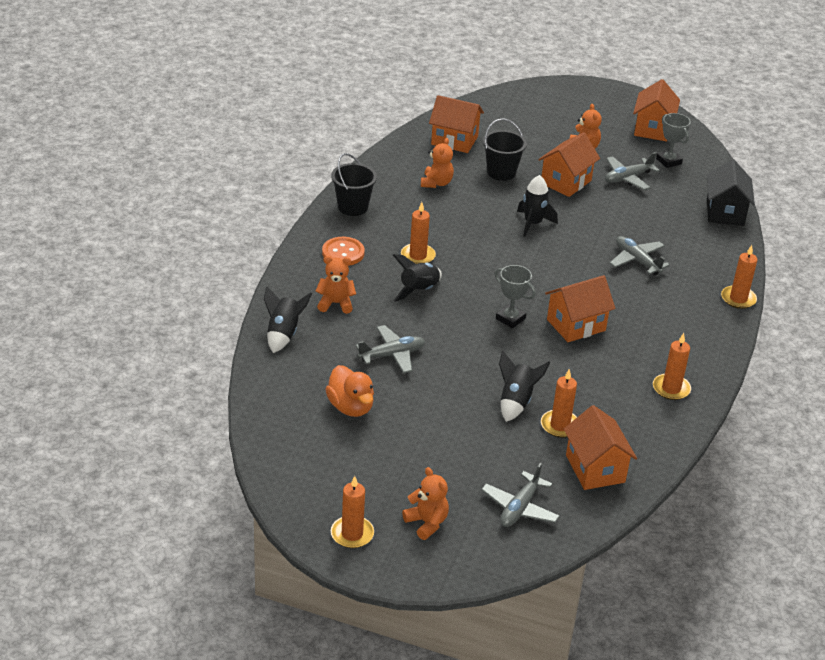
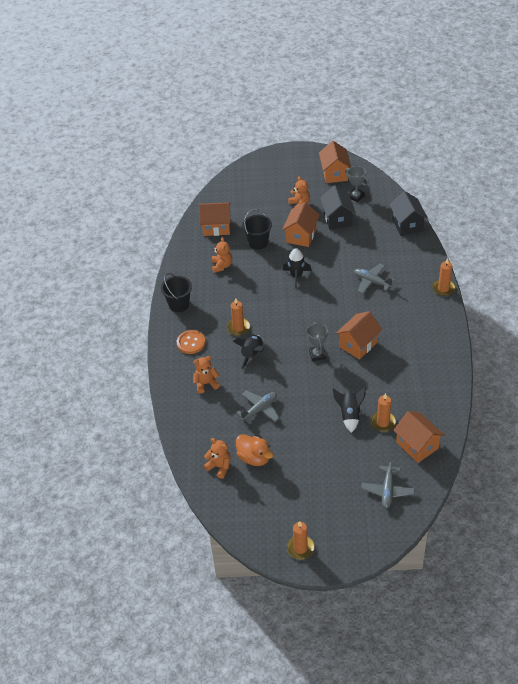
camera: 15 degrees left, 10 degrees up
black rocket [264,286,312,353] -> none
orange teddy bear [402,467,449,540] -> orange teddy bear moved to [204,438,231,479]
grey trophy [495,265,536,328] -> grey trophy turned 60 degrees clockwise [307,322,328,361]
grey plane [605,152,660,190] -> black house [320,185,356,230]
orange candle [653,333,691,400] -> none

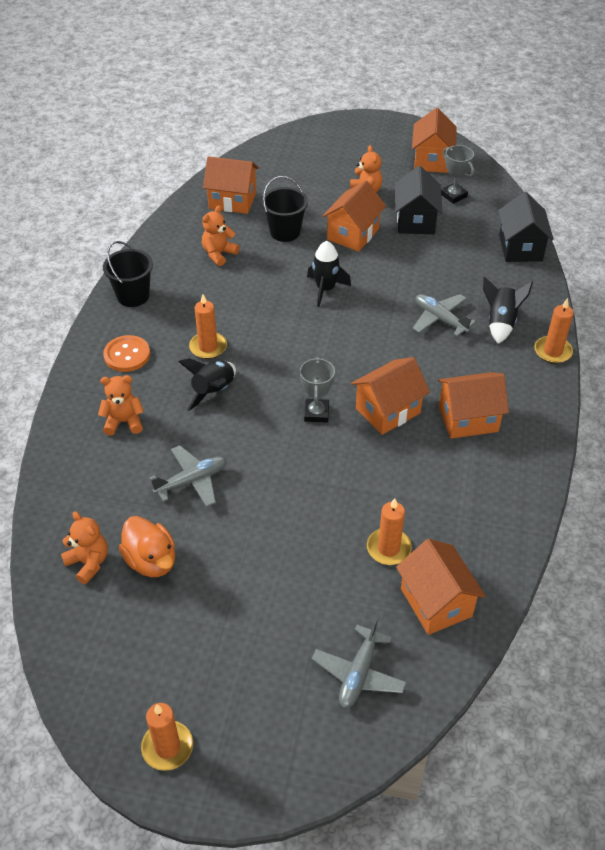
camera: 10 degrees right, 0 degrees up
orange teddy bear [212,237,232,273] -> orange teddy bear turned 150 degrees counterclockwise [202,206,239,266]
black rocket [333,387,366,433] -> black rocket moved to [483,277,533,344]
none -> orange house [438,372,509,439]

